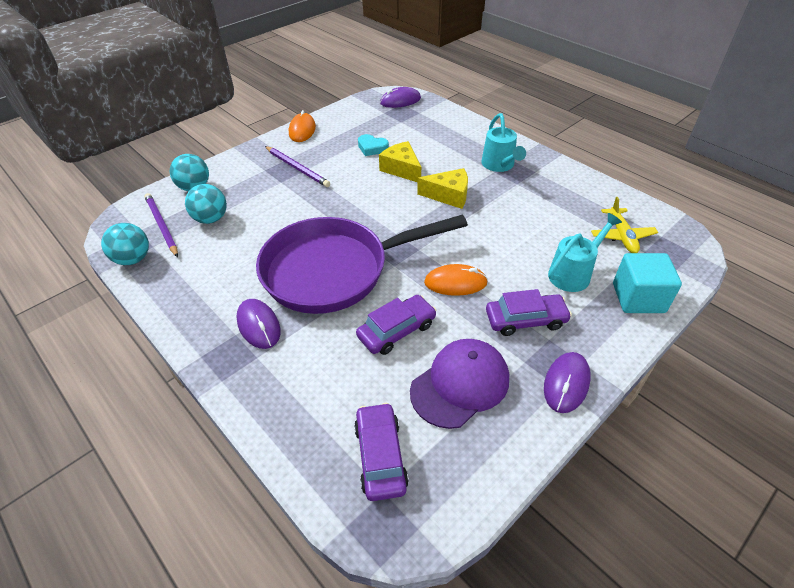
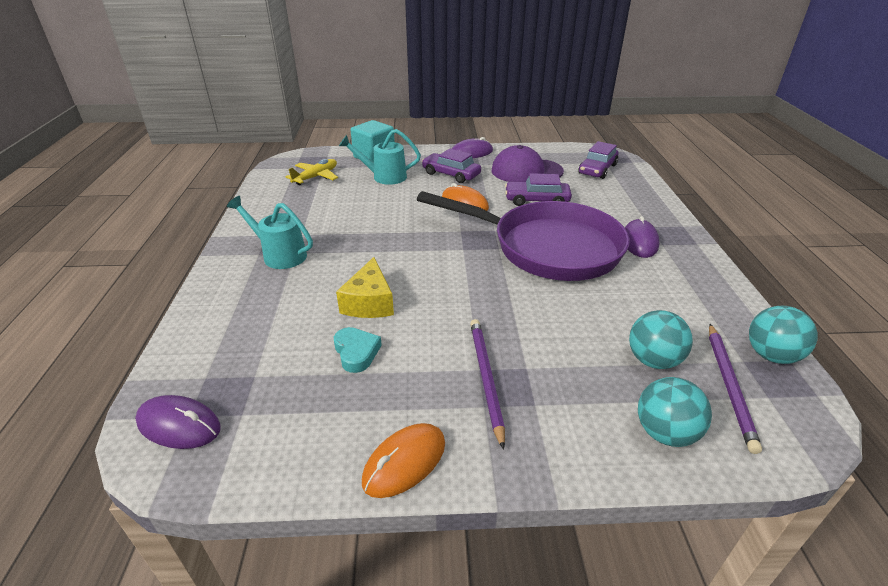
camera: 140 degrees left, 10 degrees down
yellow cheese [417,168,468,209] -> none
turquoise watering can [481,113,526,172] -> turquoise watering can turned 90 degrees counterclockwise [227,196,313,269]

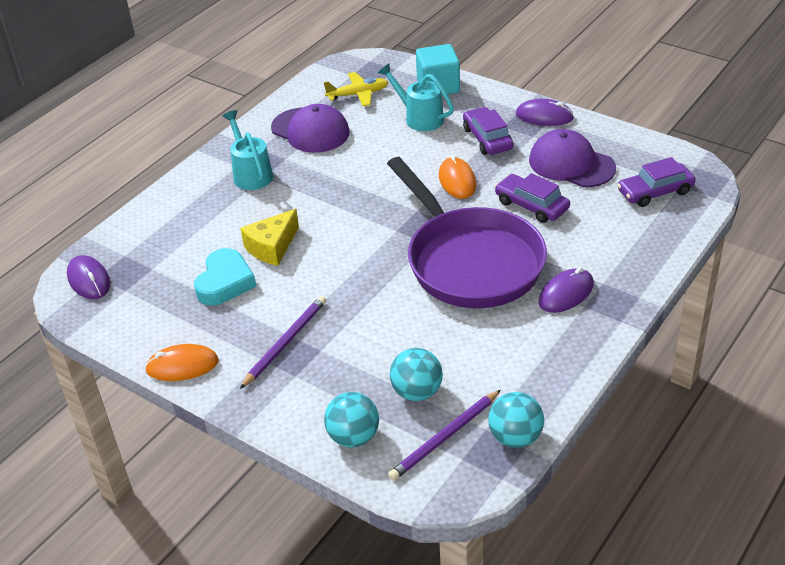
camera: 40 degrees right, 5 degrees up
turquoise heart [334,327,382,373] -> turquoise heart [194,248,256,305], size x1.51
none -> purple cap [271,104,350,153]

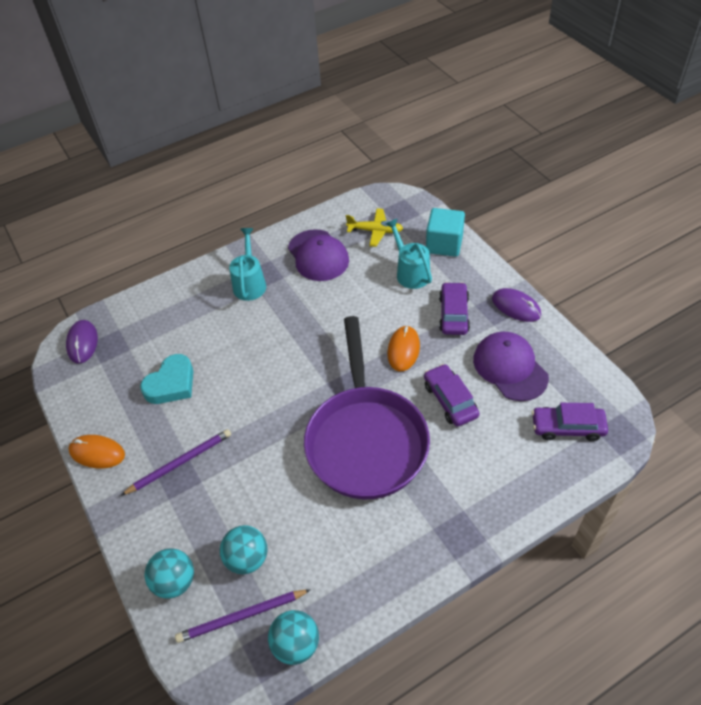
camera: 25 degrees right, 10 degrees up
yellow cheese [240,209,299,266] -> none
purple mouse [538,267,594,313] -> none

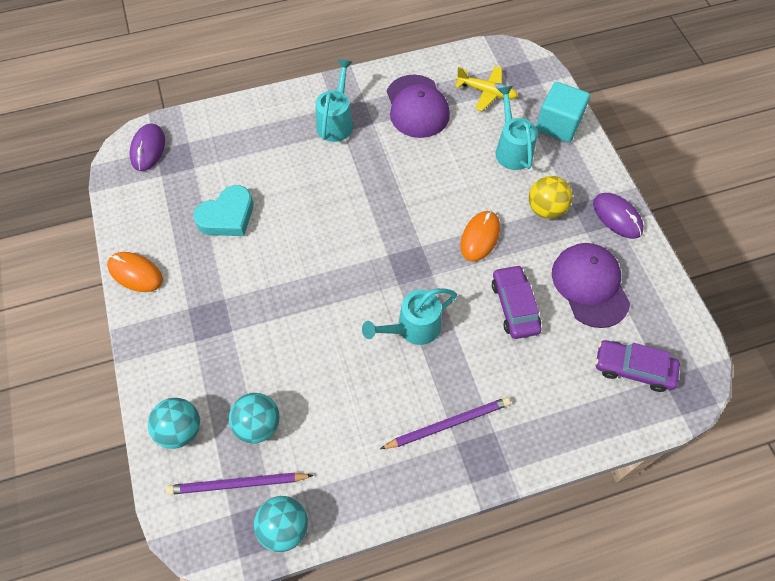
camera: 10 degrees right, 10 degrees up
purple pencil [121,429,231,495] -> purple pencil moved to [380,397,511,449]
purple pan [304,316,430,500] -> turquoise watering can [362,288,457,345]
purple car [439,282,470,335] -> yellow ball [529,176,572,219]

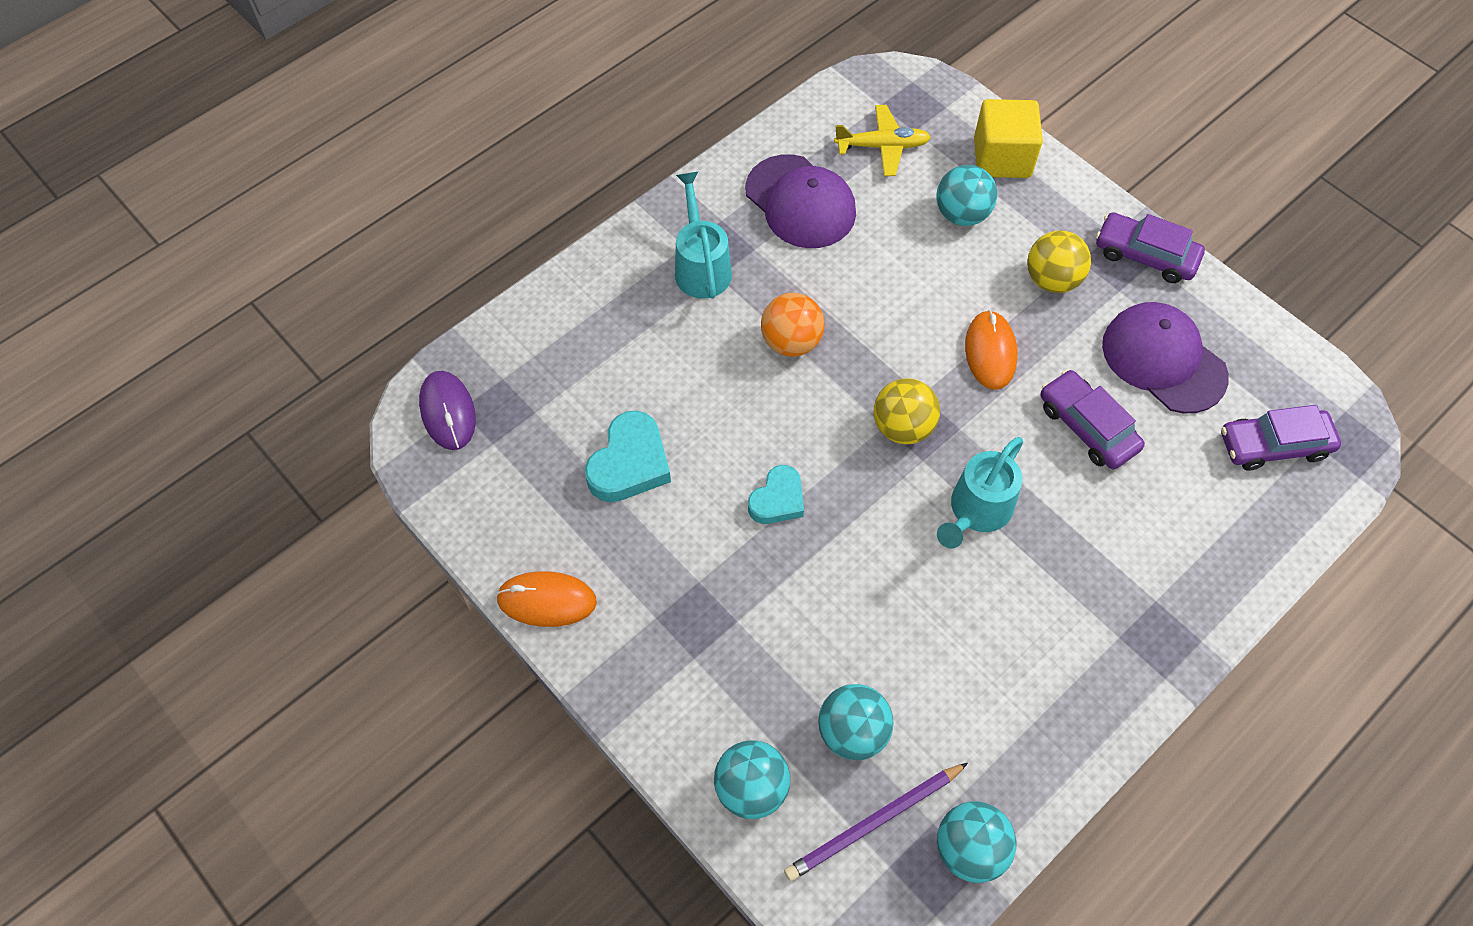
camera: 25 degrees left, 0 degrees up
purple pencil [380,397,511,449] -> none
turquoise watering can [495,86,537,170] -> turquoise ball [936,165,997,226]
turquoise cube [536,82,590,143] -> yellow cube [974,99,1043,178]
purple mouse [593,193,644,239] -> purple car [1096,212,1205,283]
none -> turquoise heart [748,465,804,524]
none -> orange ball [761,293,824,357]
none -> yellow ball [874,378,940,444]

